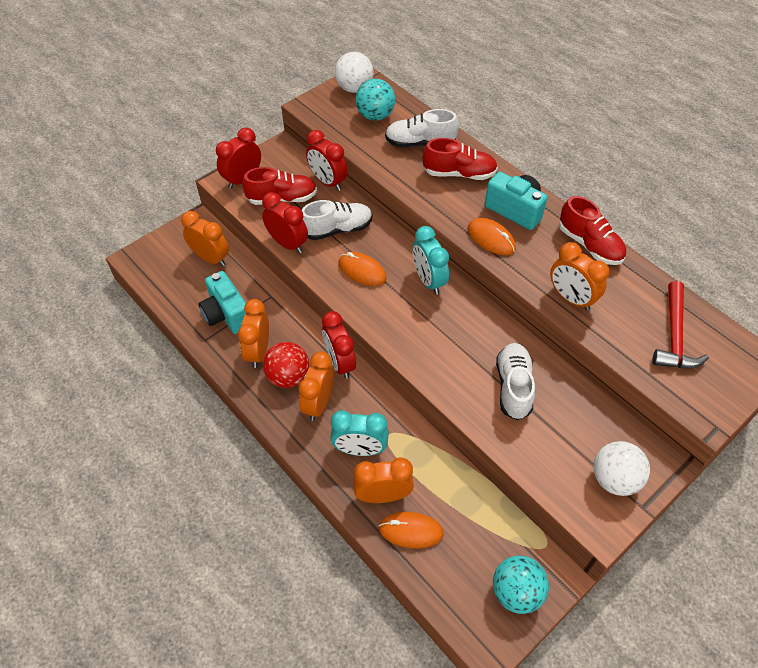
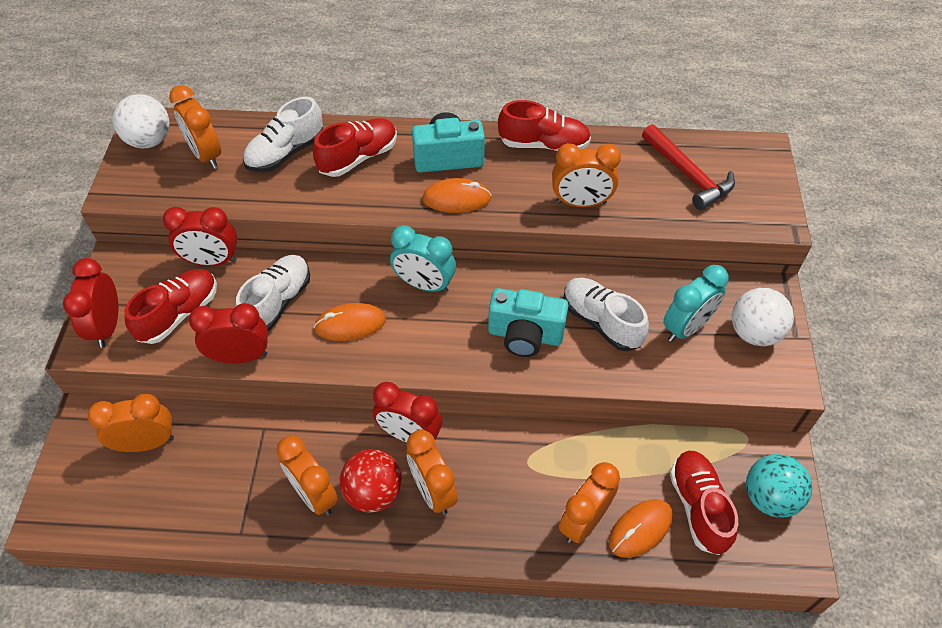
camera: 45 degrees left, 0 degrees up
turquoise camera [198,271,246,334] -> turquoise camera moved to [488,288,569,357]
turquoise clock [330,410,389,456] -> turquoise clock moved to [663,265,729,342]
turquoise ball [355,79,395,121] -> orange clock [169,85,221,169]
none -> red shoe [670,451,738,555]

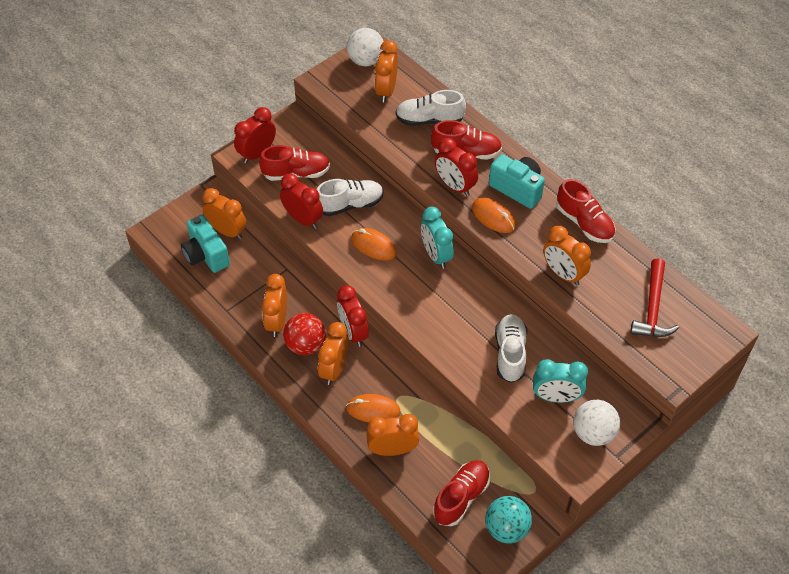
camera: 45 degrees right, 0 degrees up
red clock [163,207,237,266] -> red clock moved to [435,138,478,196]
turquoise camera [488,288,569,357] -> turquoise camera moved to [181,215,230,273]
orange mouse [609,499,673,558] -> orange mouse moved to [346,394,401,422]

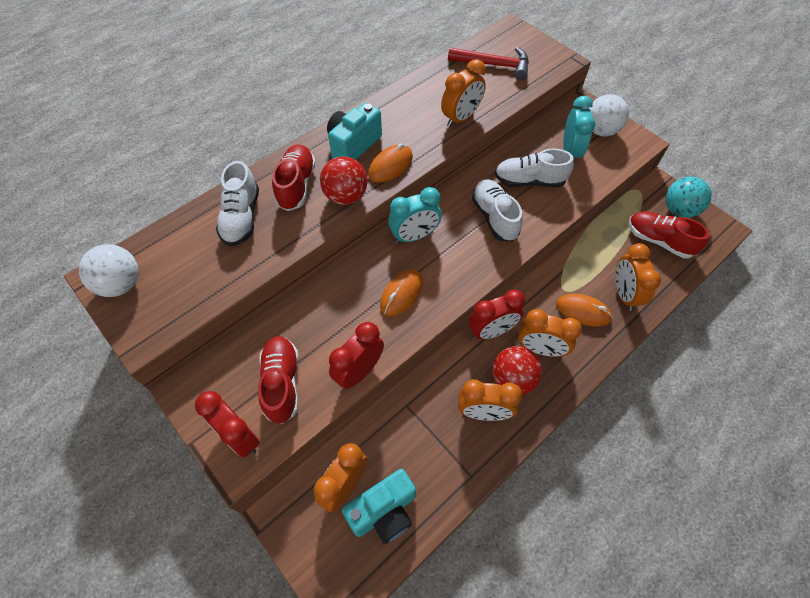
camera: 90 degrees left, 5 degrees up
white shoe [317,179,383,216] -> white shoe moved to [472,179,523,242]
orange mouse [346,394,401,422] -> orange mouse turned 75 degrees counterclockwise [556,294,613,327]
orange clock [375,40,398,102] -> none
red clock [435,138,478,196] -> red ball [320,156,368,205]
red shoe [556,179,616,243] -> none

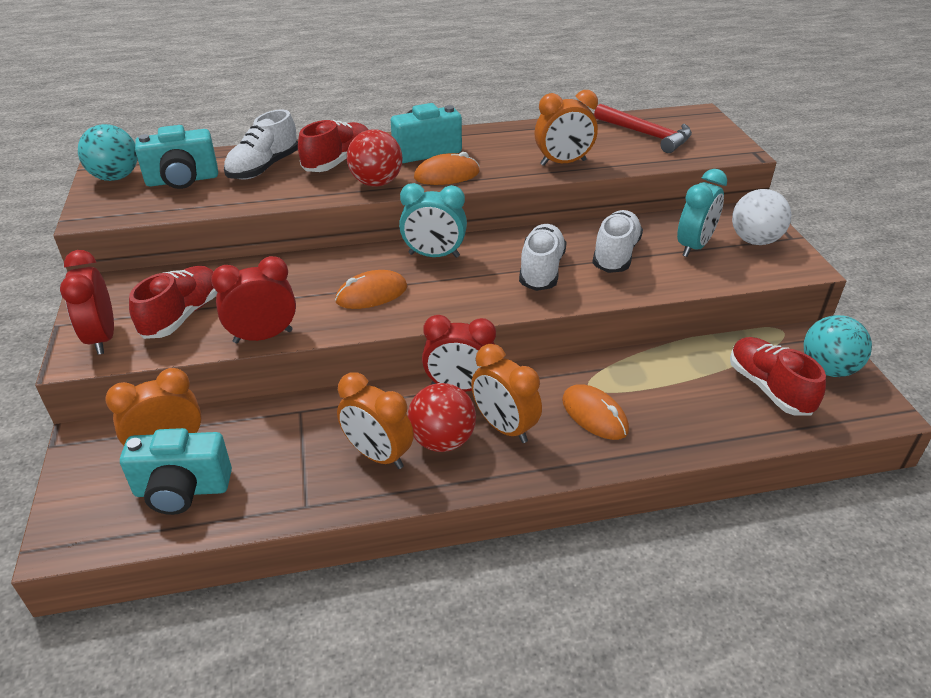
camera: 30 degrees right, 20 degrees down
white ball [79,244,139,297] -> turquoise ball [78,124,137,181]
white shoe [495,149,574,187] -> white shoe turned 75 degrees clockwise [592,210,643,273]
orange clock [615,243,661,311] -> none
none -> turquoise camera [135,125,218,189]

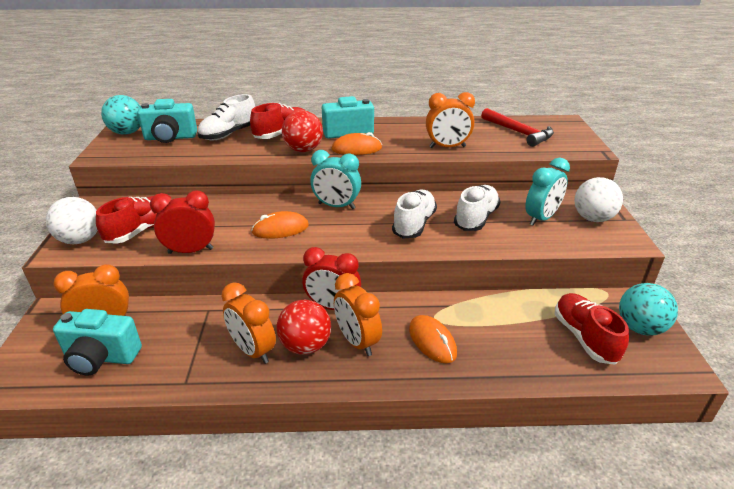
camera: 10 degrees right, 5 degrees down
red clock [60,250,114,355] -> white ball [46,197,98,245]

